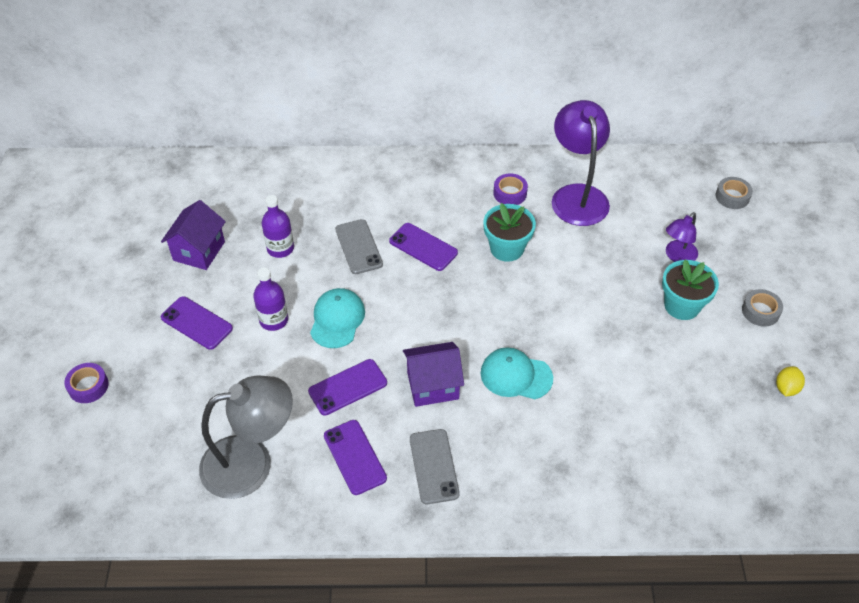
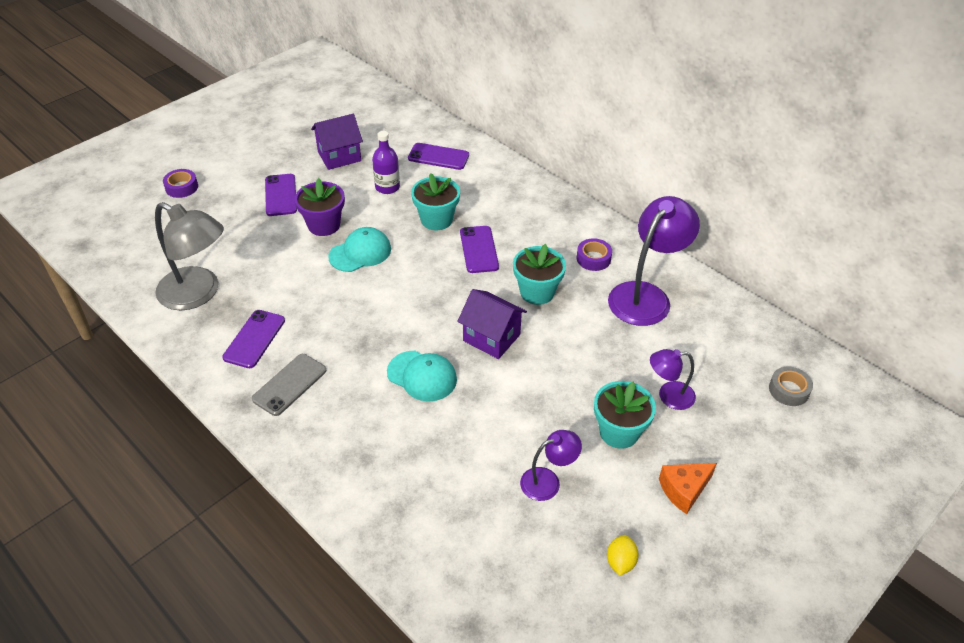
camera: 45 degrees right, 5 degrees down
purple bottle [253,268,288,331] -> purple flower pot [295,178,345,236]
purple phone [308,359,387,415] -> purple phone moved to [408,143,469,170]
grey phone [335,219,383,274] -> turquoise flower pot [411,173,460,230]
purple house [403,342,464,407] -> purple house moved to [457,289,527,359]
turquoise cap [481,347,553,399] -> turquoise cap turned 150 degrees clockwise [387,351,457,402]
grey tape [742,289,783,327] -> orange cheese [659,463,717,514]
yellow lemon [776,366,805,396] -> yellow lemon turned 60 degrees counterclockwise [607,535,639,576]
none -> purple lamp [520,430,582,501]

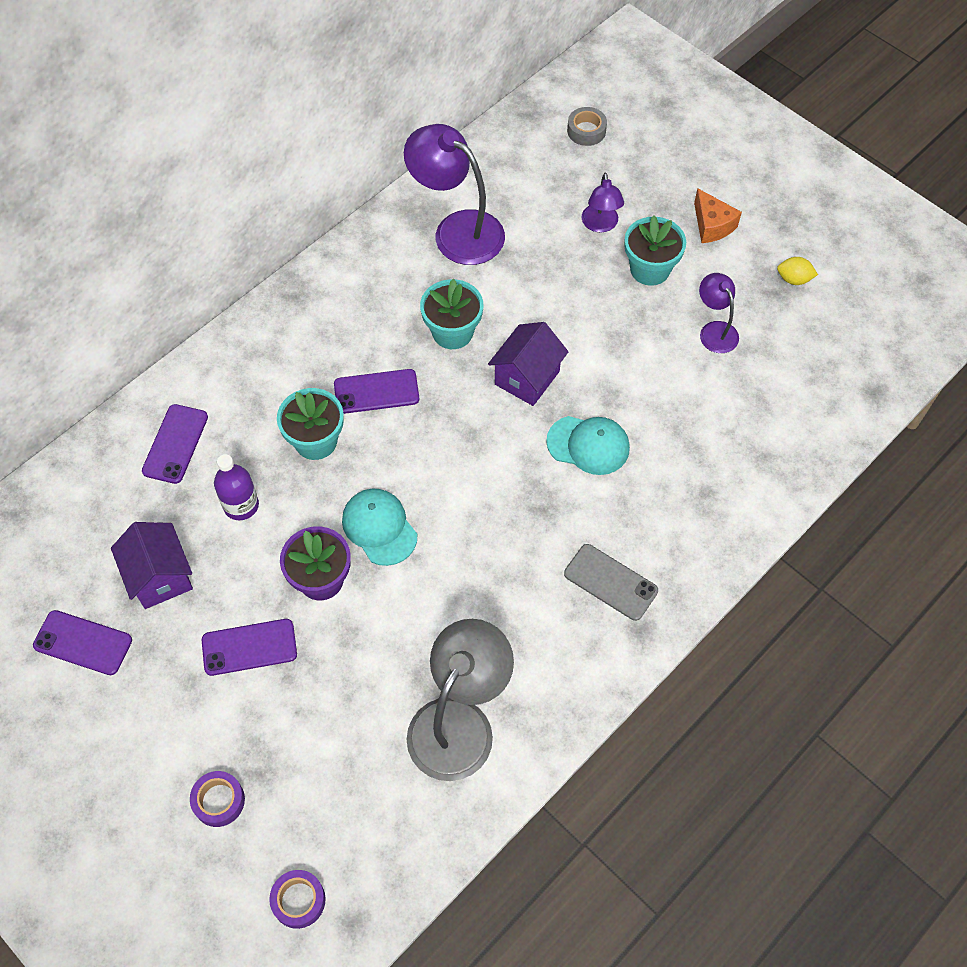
camera: 90 degrees left, 15 degrees up
purple phone [222,310,285,368] -> purple phone moved to [33,610,132,675]
turquoise cap [387,351,457,402] -> turquoise cap turned 75 degrees clockwise [546,416,630,475]
purple tape [577,238,612,271] -> purple tape moved to [269,870,326,929]

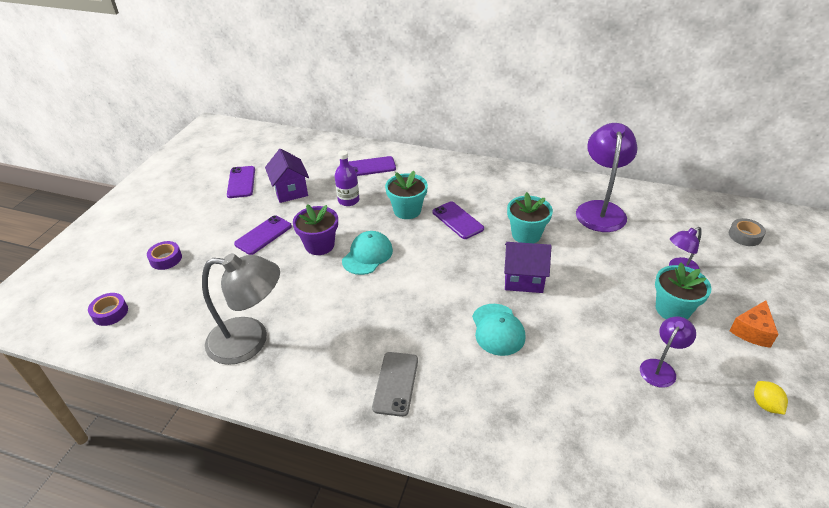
camera: 65 degrees right, 20 degrees down
purple house [111,522,193,609] -> purple house turned 60 degrees counterclockwise [265,149,309,203]
purple phone [202,619,297,676] -> purple phone turned 75 degrees clockwise [234,215,292,255]

